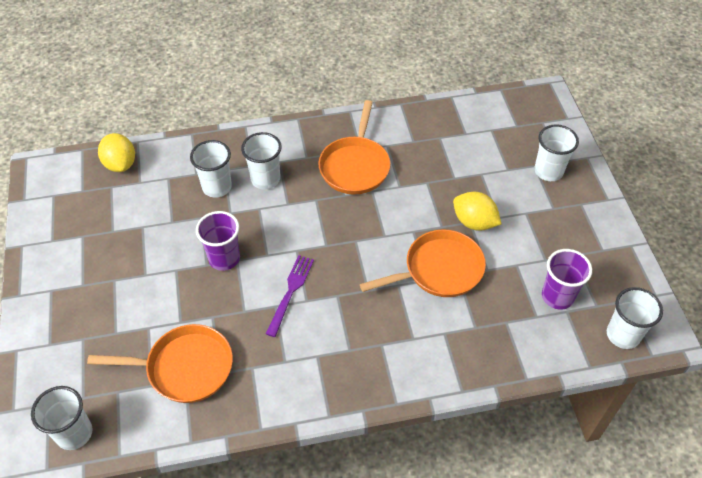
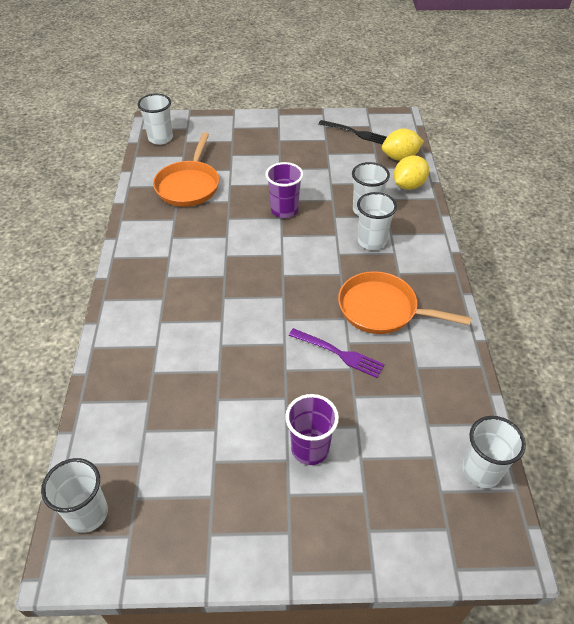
camera: 100 degrees right, 5 degrees down
purple fork [266,255,314,337] -> purple fork moved to [289,328,385,378]
orange pan [360,230,486,297] -> none
yellow lemon [453,192,501,231] -> yellow lemon moved to [394,155,429,190]
white cup [534,124,579,181] -> white cup moved to [462,416,526,488]
purple cup [542,249,592,310] -> purple cup moved to [285,394,339,465]
none -> black fork [319,120,387,144]

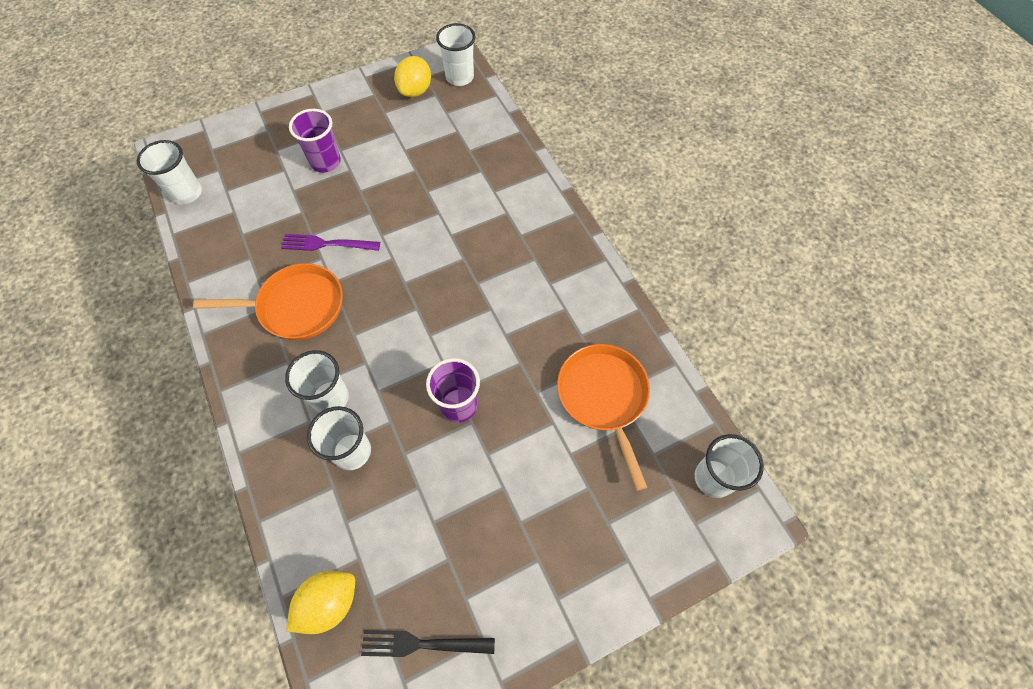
camera: 155 degrees right, 15 degrees up
yellow lemon [394,155,429,190] -> yellow lemon moved to [394,56,431,97]

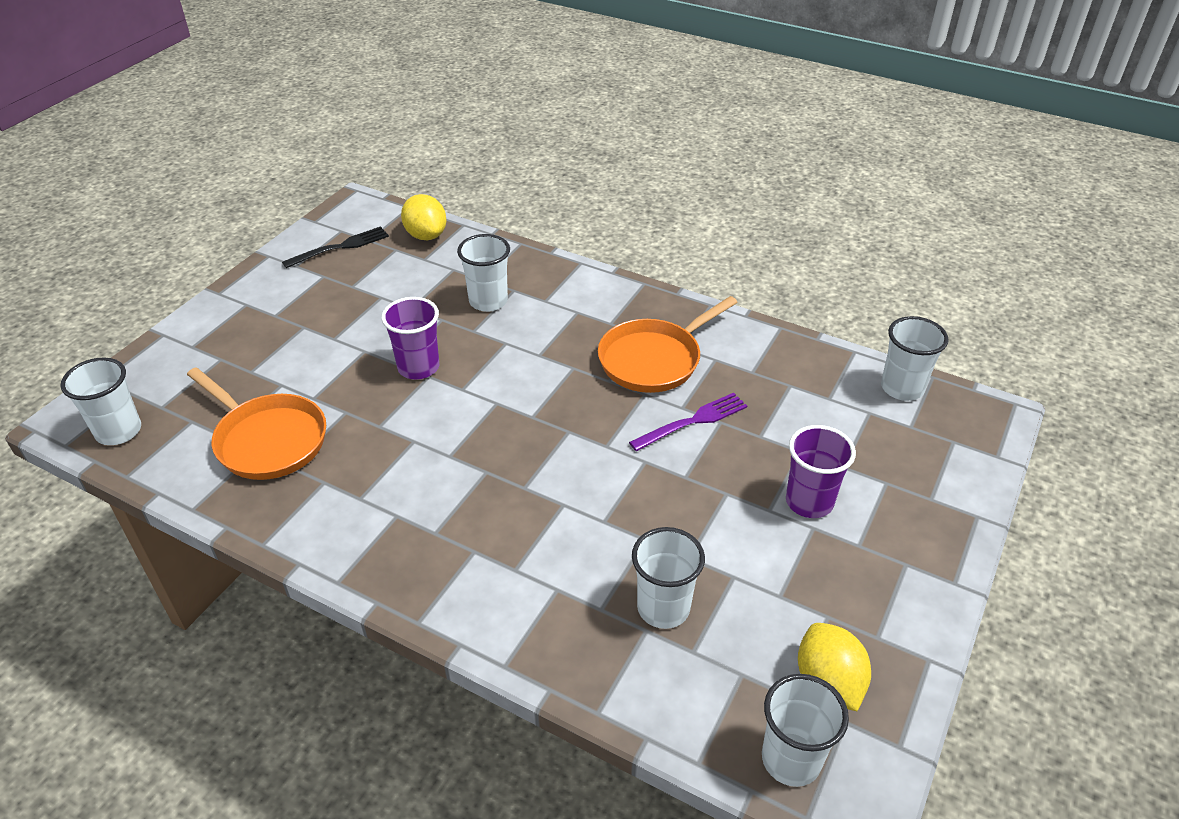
camera: 145 degrees right, 20 degrees down
white cup [285,350,349,413] -> white cup moved to [632,527,705,629]
yellow lemon [286,571,355,634] -> yellow lemon turned 45 degrees counterclockwise [401,194,446,240]

